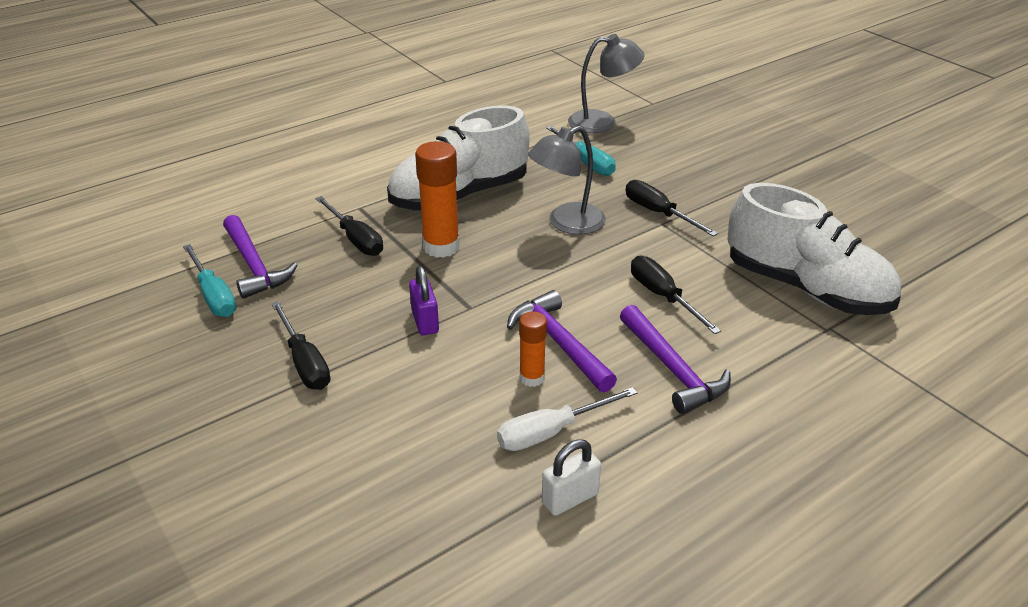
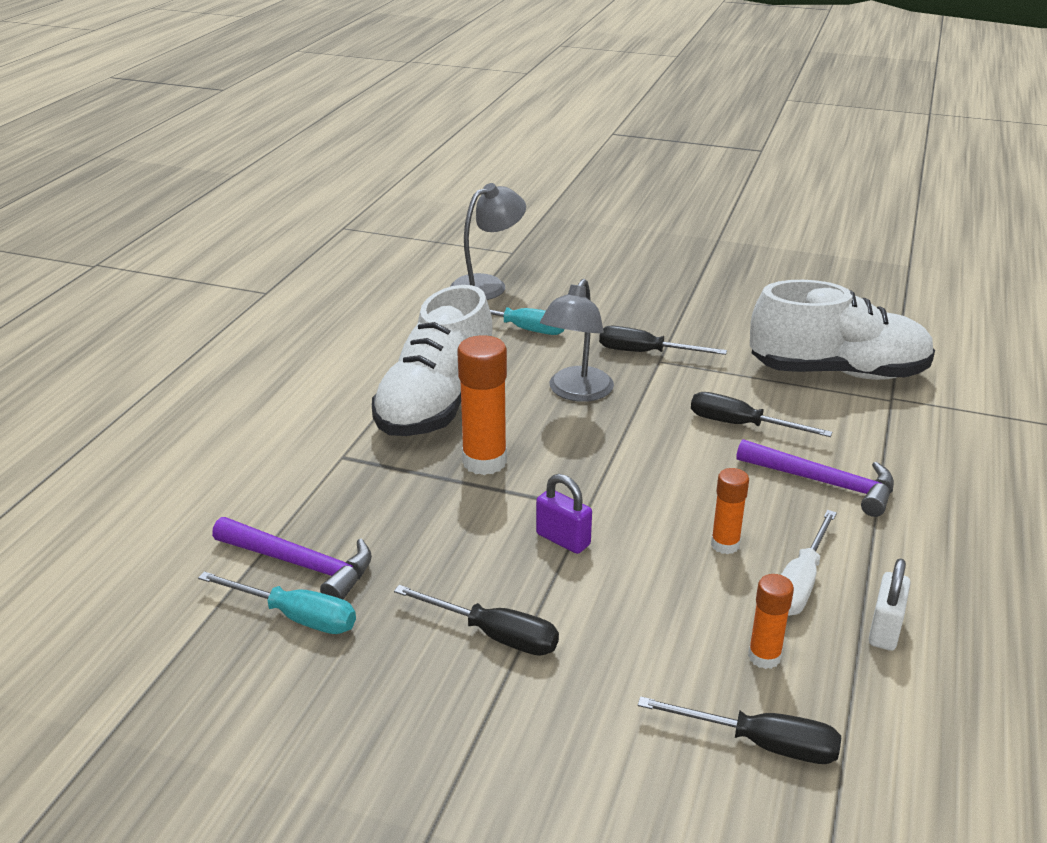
camera: 35 degrees left, 5 degrees down
black screwdriver [315,196,383,256] -> black screwdriver moved to [638,696,841,764]
purple hammer [507,290,617,392] -> none
none -> orange glue stick [748,574,794,669]

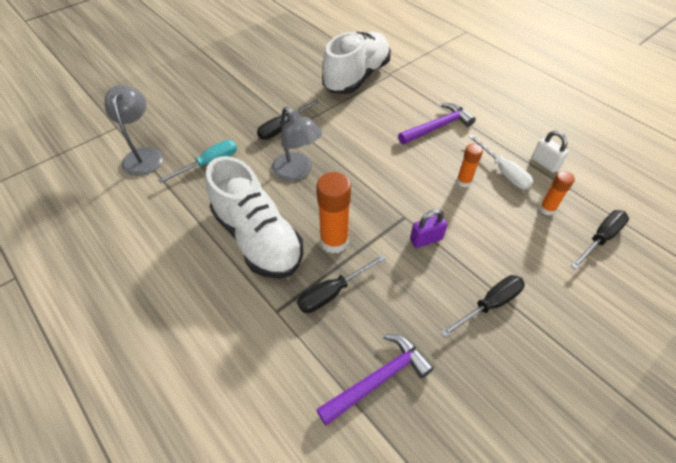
camera: 60 degrees left, 20 degrees up
turquoise screwdriver [198,572,356,634] -> none
black screwdriver [691,392,833,437] -> black screwdriver moved to [297,254,386,313]

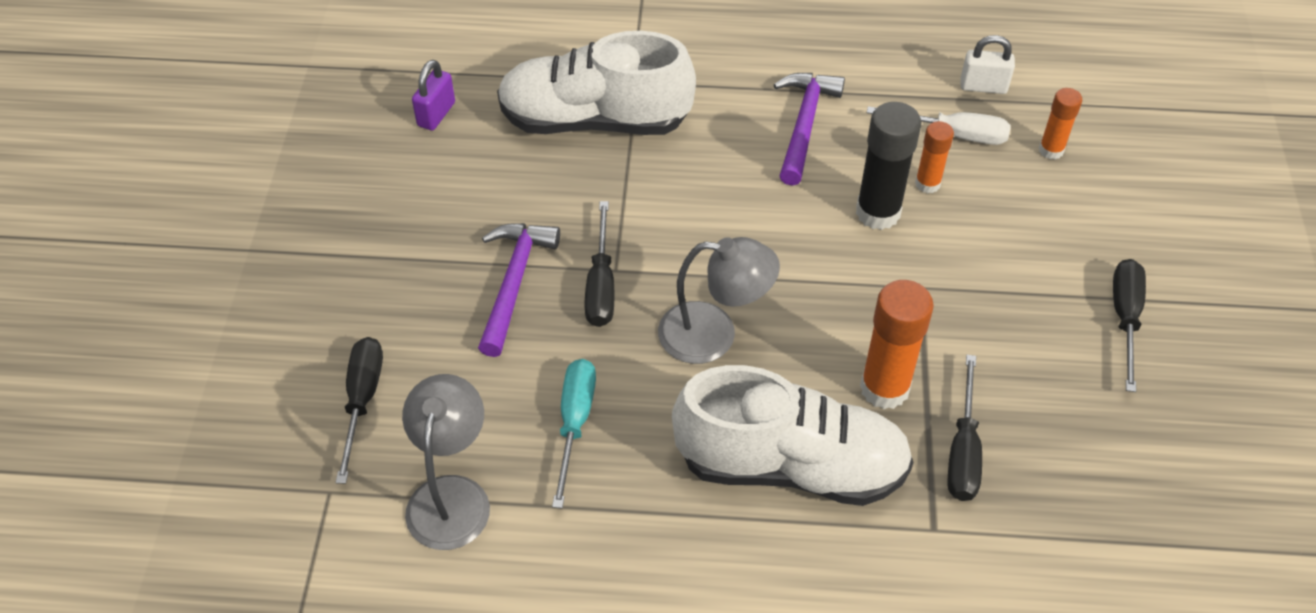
camera: 45 degrees left, 0 degrees up
grey lamp [105,85,163,176] -> grey lamp turned 60 degrees clockwise [402,374,490,550]
purple hammer [316,334,434,426] -> purple hammer moved to [478,223,560,357]
white shoe [322,32,391,94] -> white shoe turned 75 degrees counterclockwise [497,31,696,135]
purple padlock [410,209,448,248] -> purple padlock moved to [412,60,455,130]
black screwdriver [571,210,629,269] -> black screwdriver moved to [336,337,383,484]
none -> black glue stick [856,102,922,230]

